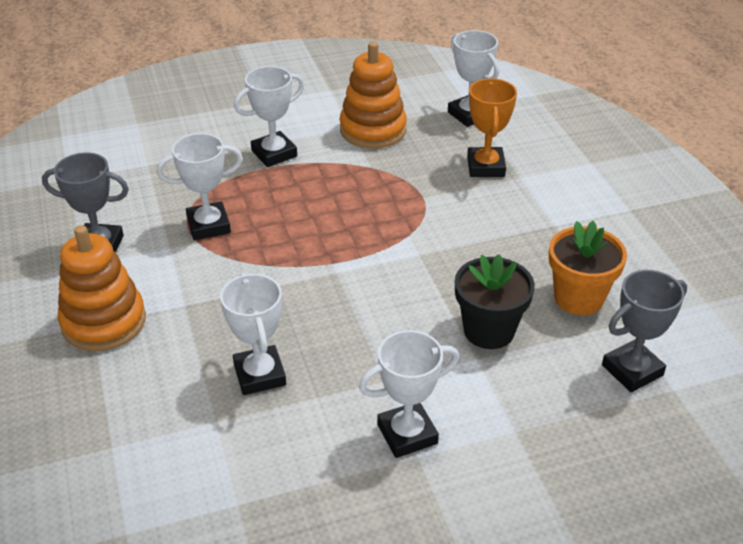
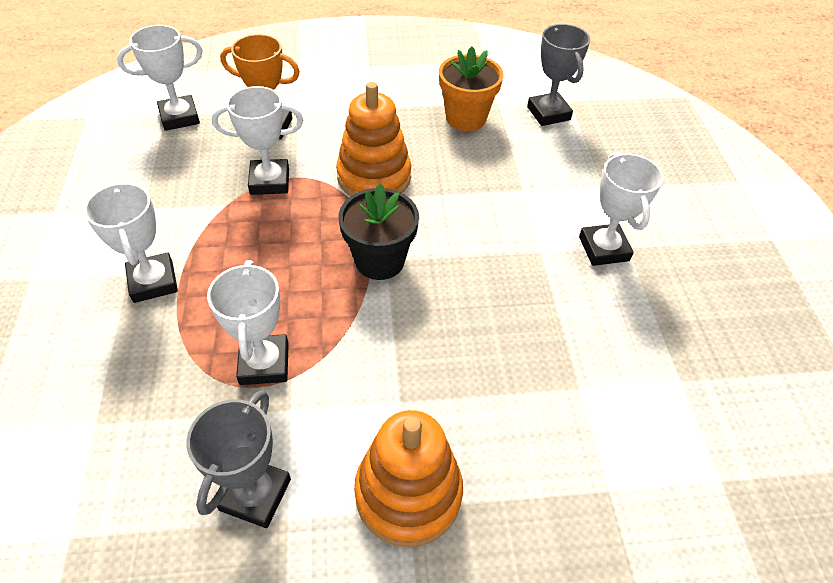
camera: 80 degrees left, 10 degrees up
white trophy [220,273,286,395] -> white trophy moved to [212,86,303,195]
orange stacking toy [339,42,407,149] -> orange stacking toy moved to [336,82,411,196]
black flower pot [455,254,535,349] -> black flower pot moved to [339,184,419,280]

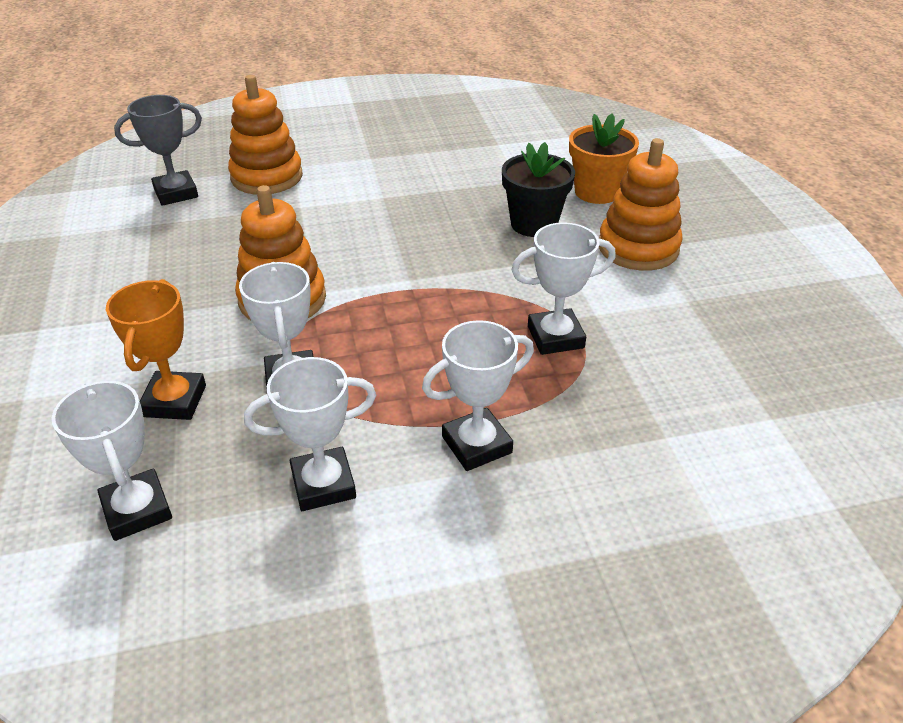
camera: 95 degrees left, 10 degrees down
grey trophy [186,390,291,528] -> none
black flower pot [339,184,419,280] -> black flower pot moved to [502,142,575,237]
orange flower pot [439,46,504,131] -> orange flower pot moved to [569,113,639,204]
white trophy [579,152,664,266] -> white trophy moved to [244,357,376,511]
none -> orange stacking toy [228,75,303,194]

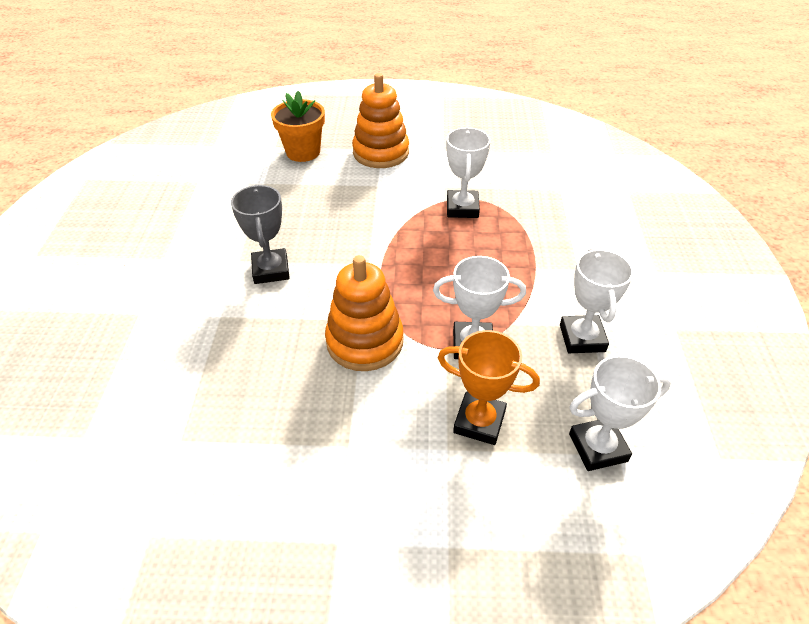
camera: 75 degrees left, 5 degrees up
grey trophy [114,95,202,206] -> grey trophy moved to [231,185,290,284]
orange stacking toy [228,75,303,194] -> none
white trophy [422,320,534,471] -> none
black flower pot [502,142,575,237] -> none

